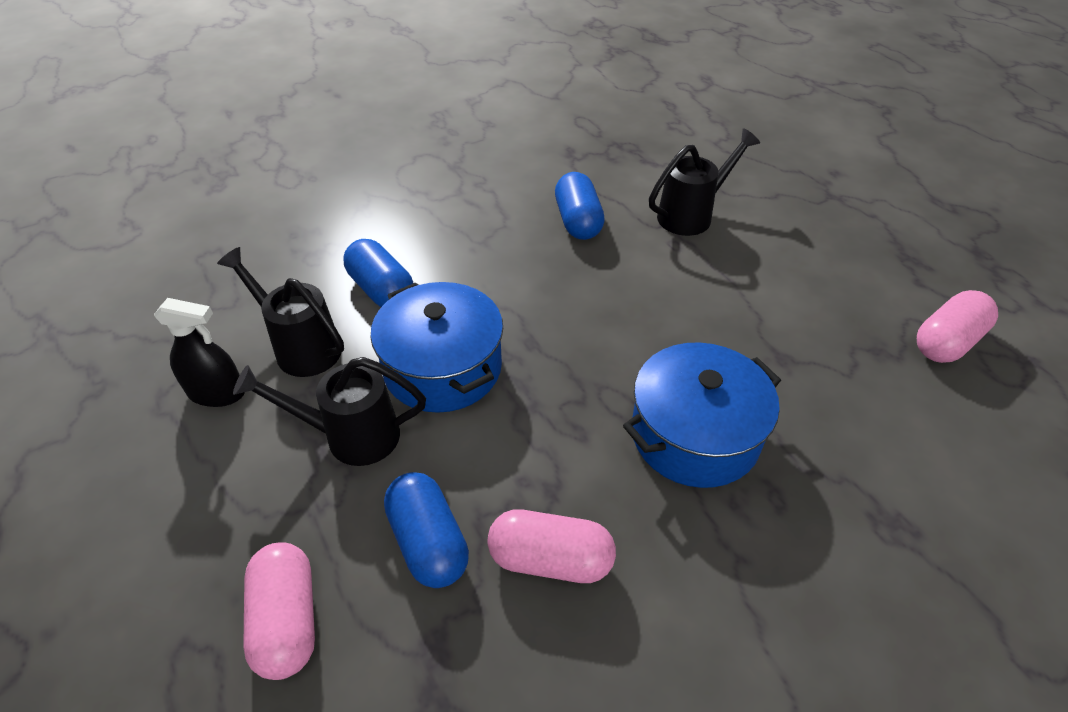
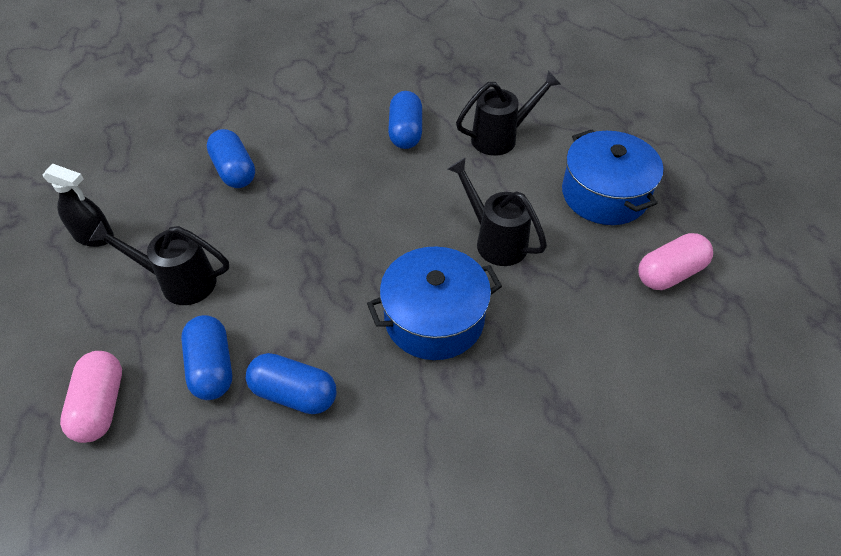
camera: 10 degrees right, 5 degrees up
black watering can [217,247,344,377] -> black watering can moved to [448,158,547,266]
blue pot [370,282,503,413] -> blue pot moved to [562,130,663,225]
pink capsule [487,509,616,583] -> blue capsule [246,353,336,414]

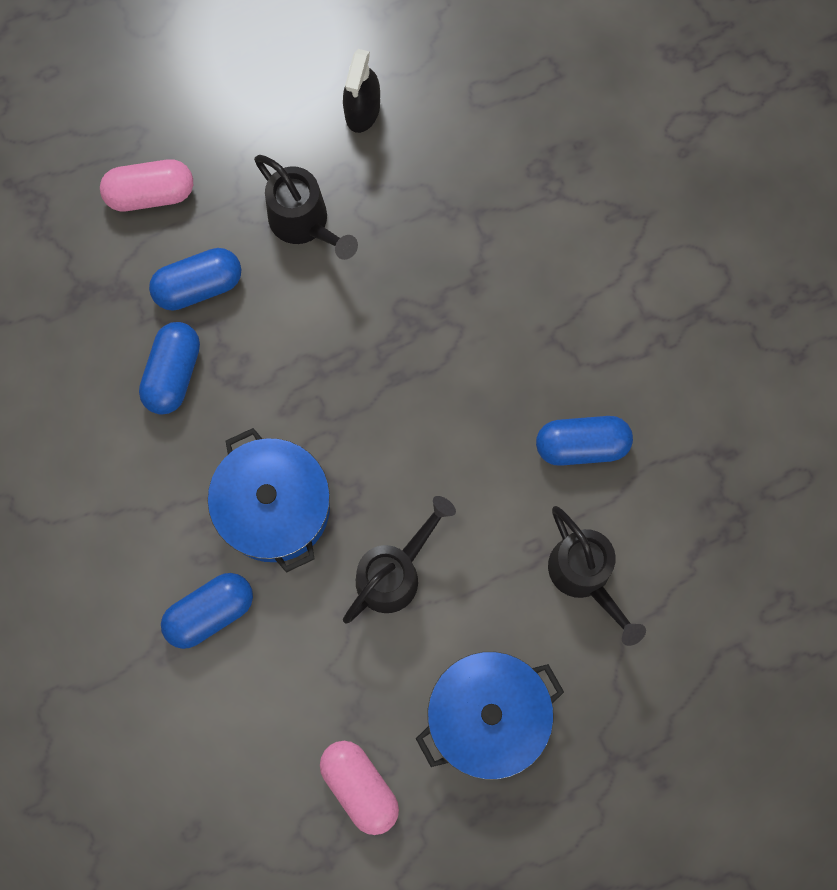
camera: 85 degrees right, 25 degrees up
black watering can [89,221,229,305] -> black watering can turned 135 degrees clockwise [254,155,358,260]
blue capsule [207,129,255,188] -> blue capsule moved to [161,573,253,649]

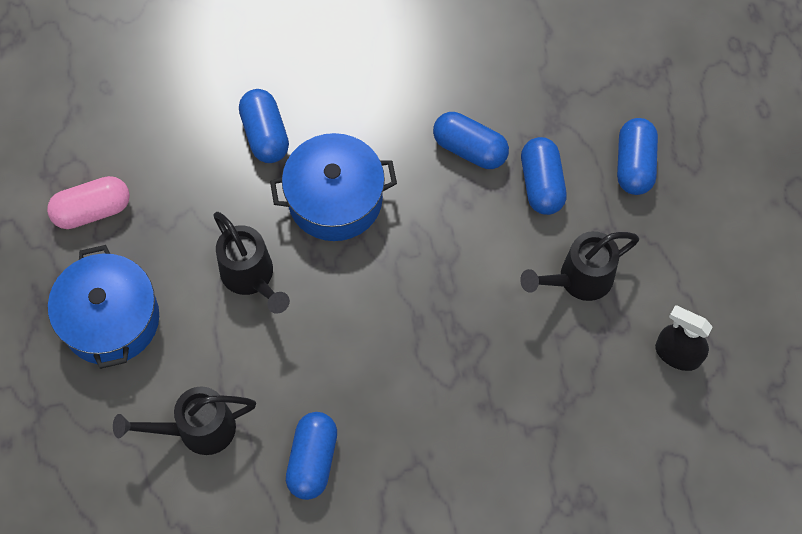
camera: 105 degrees right, 10 degrees down
pink capsule [100,159,193,211] -> blue capsule [617,118,658,195]

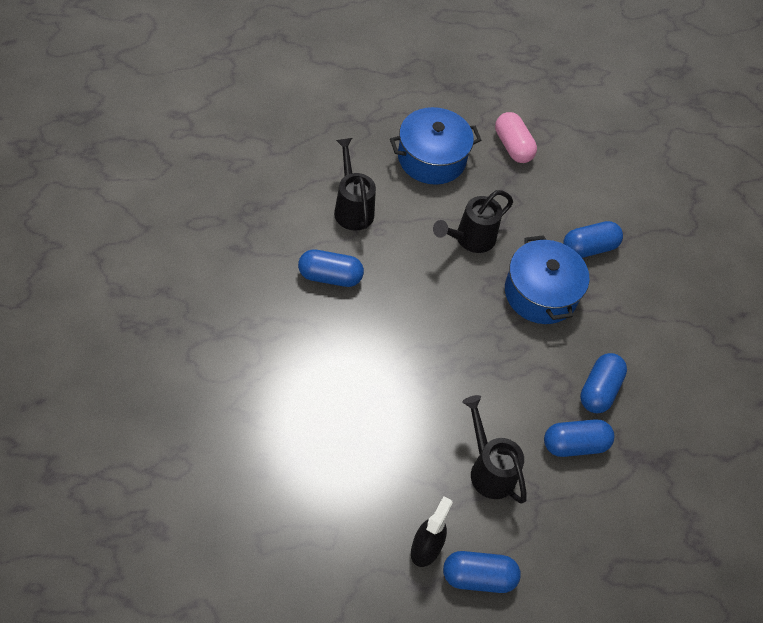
camera: 80 degrees right, 10 degrees down
blue capsule [617,118,658,195] -> blue capsule moved to [443,551,521,593]

